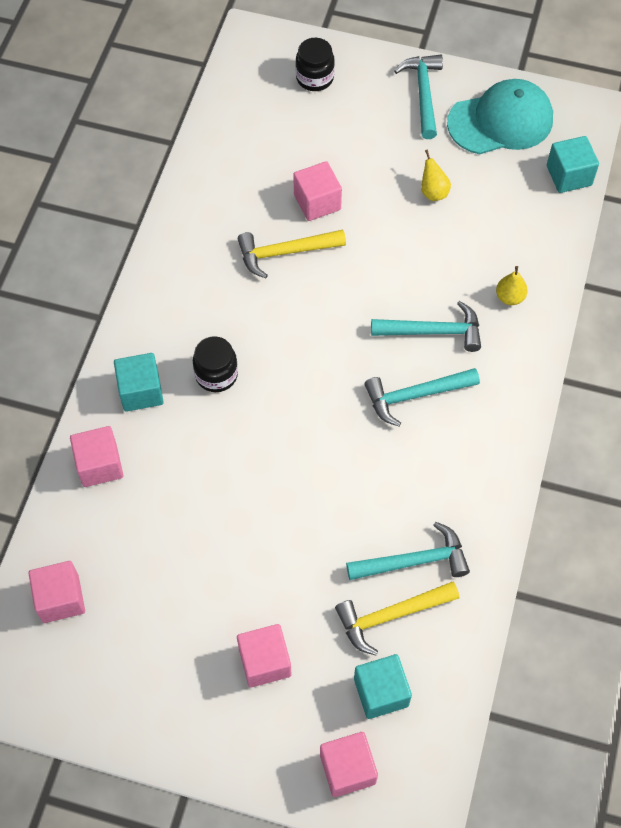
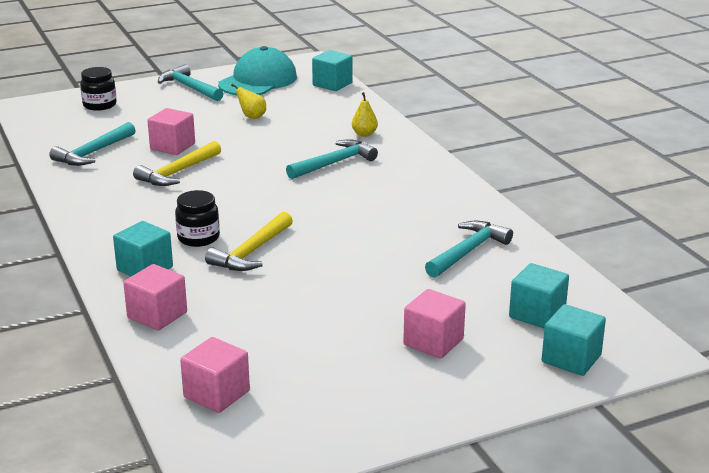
camera: 40 degrees left, 35 degrees down
pink cube [320,732,378,797] -> turquoise cube [542,304,606,376]
yellow hammer [335,582,459,655] -> yellow hammer moved to [205,212,293,271]
turquoise hammer [364,368,480,427] -> turquoise hammer moved to [49,122,136,166]

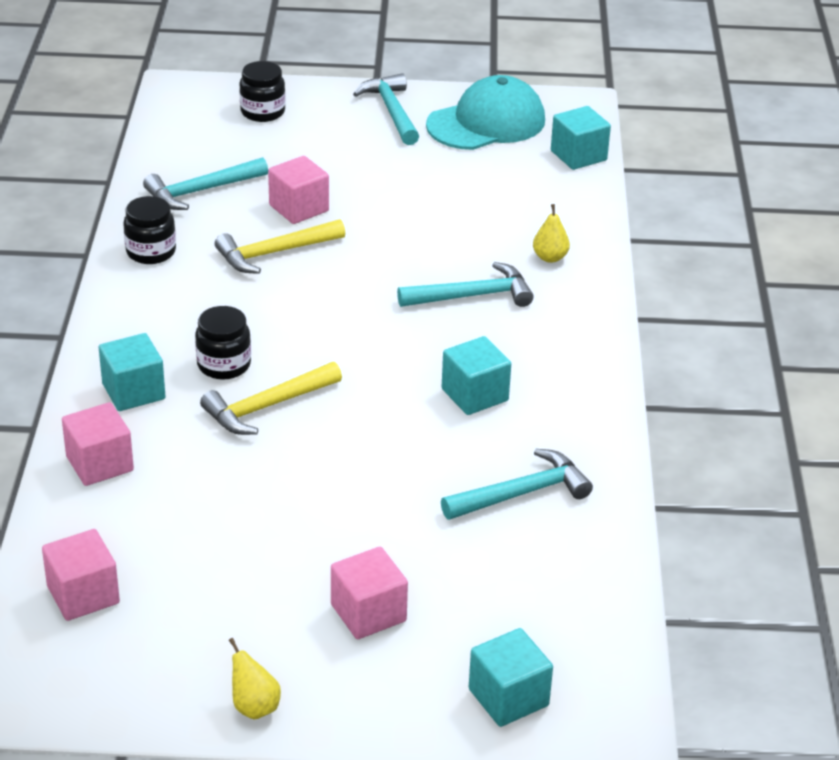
camera: 25 degrees right, 10 degrees up
yellow pear [231,84,266,119] -> yellow pear moved to [229,638,281,720]
turquoise cube [509,263,569,328] -> turquoise cube moved to [442,336,511,415]
none -> black jar [123,196,176,264]

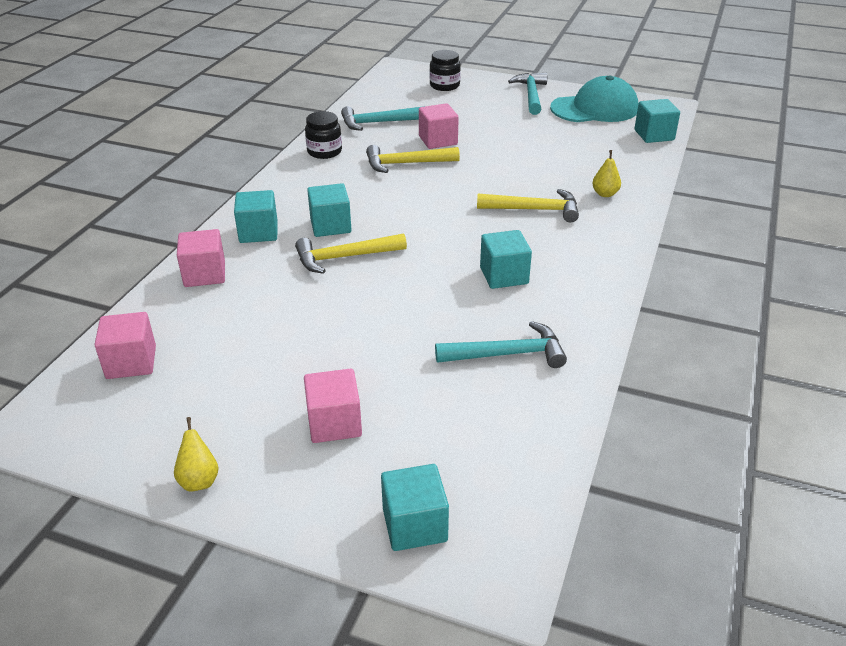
camera: 20 degrees right, 0 degrees up
black jar [195,306,251,379] -> turquoise cube [307,183,351,237]
turquoise hammer [397,262,534,307] -> yellow hammer [477,189,579,222]

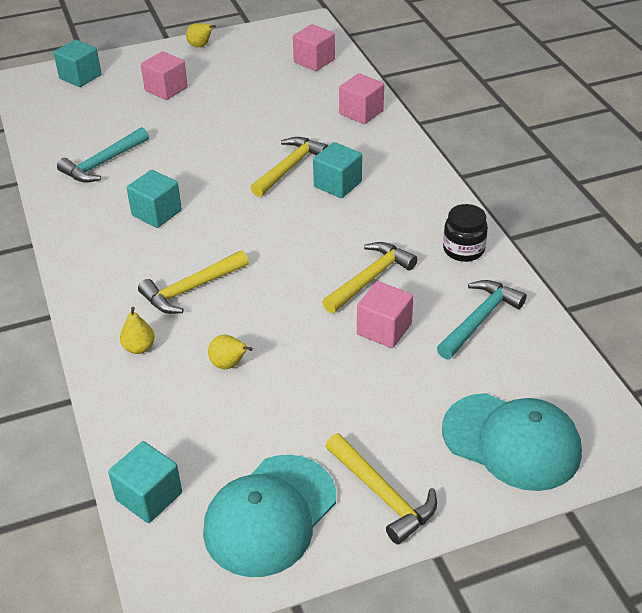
camera: 140 degrees right, 5 degrees up
turquoise cube [234,190,278,243] -> none
black jar [430,50,461,91] -> turquoise cap [442,393,582,491]
turquoise hammer [508,73,547,115] -> yellow hammer [326,433,437,545]
none -> yellow pear [208,335,253,369]

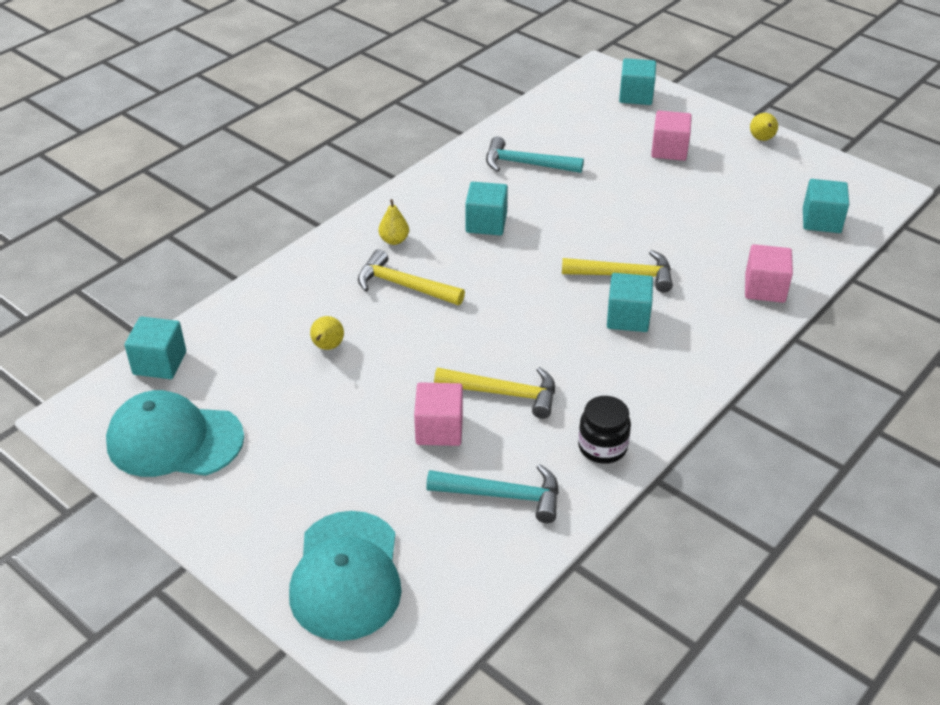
camera: 60 degrees right, 0 degrees up
yellow pear [120,307,155,354] -> yellow pear moved to [379,199,409,245]
pink cube [293,24,335,71] -> turquoise cube [803,179,849,233]
yellow hammer [326,433,437,545] -> none

